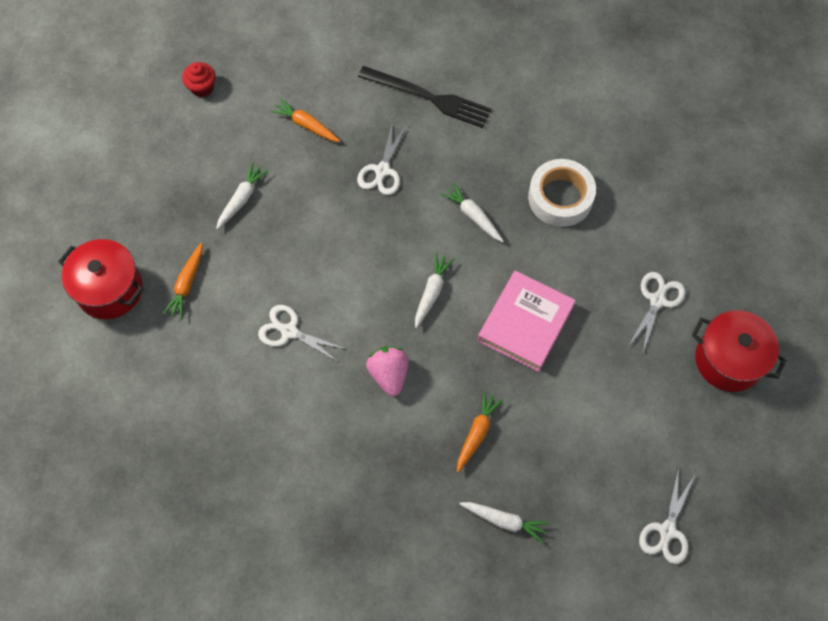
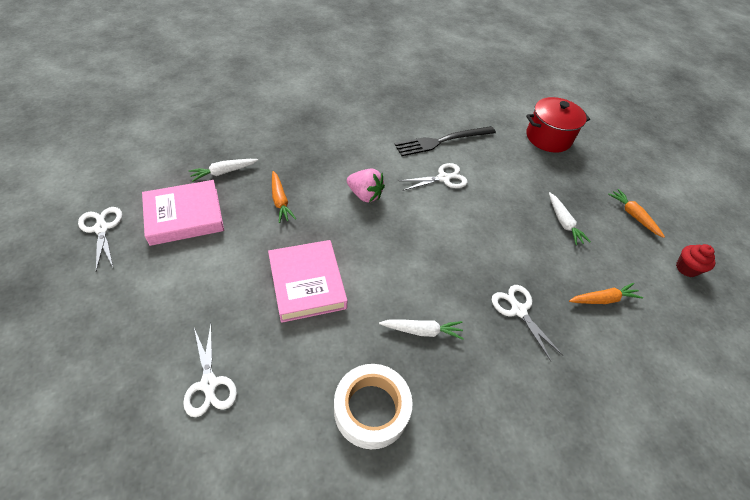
camera: 130 degrees right, 15 degrees down
orange carrot [163,243,203,319] -> orange carrot moved to [608,189,665,238]
black fork [358,66,492,128] -> black fork moved to [395,126,496,156]
white carrot [415,252,454,328] -> none
red pot [692,310,787,392] -> none
none -> pink book [142,180,224,246]

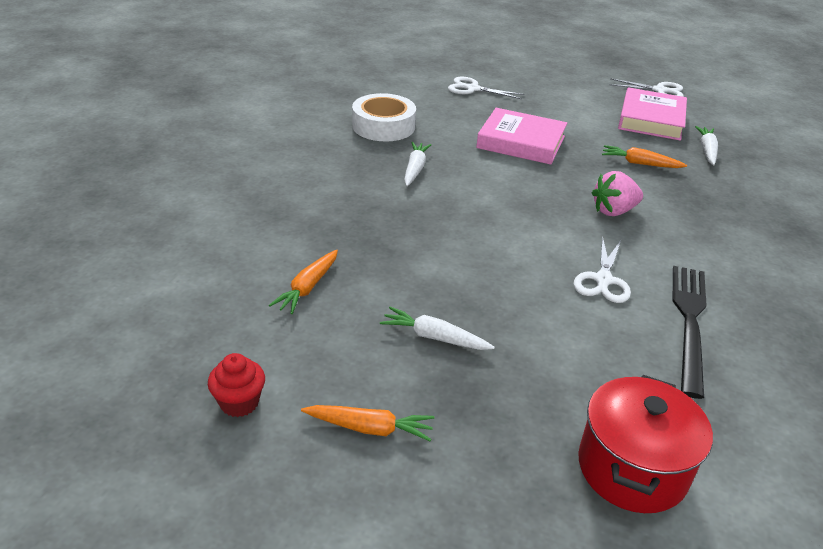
camera: 130 degrees right, 15 degrees down
white carrot [379,320,464,340] -> white carrot turned 150 degrees clockwise [404,142,431,186]
white scissors [492,285,563,362] -> none

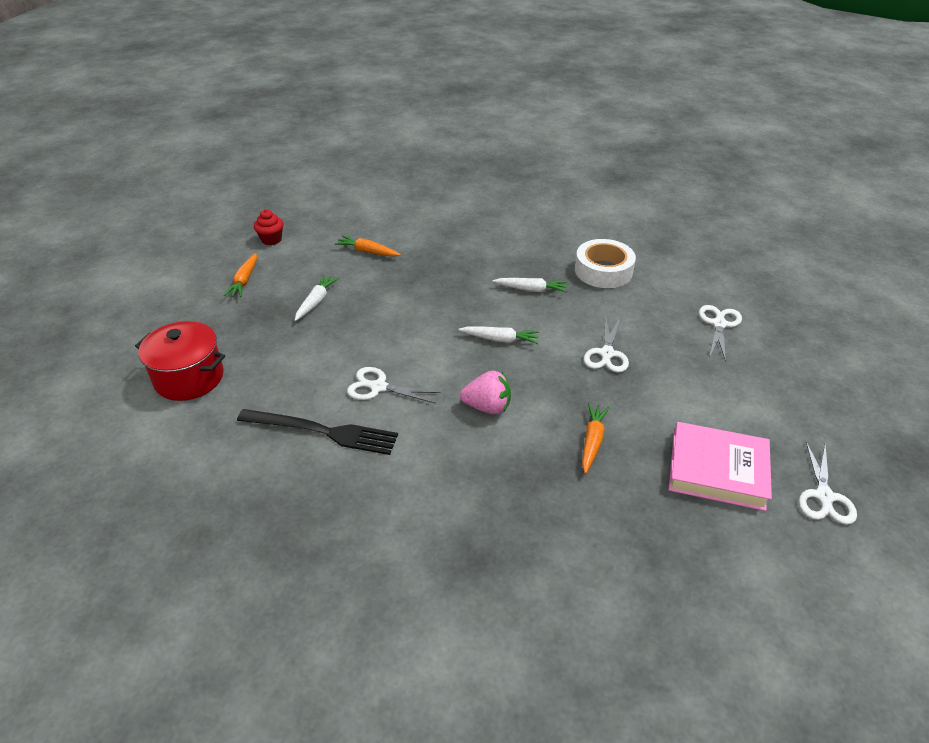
camera: 90 degrees right, 5 degrees up
pink book [476,108,567,165] -> white scissors [584,316,629,373]
pink strawberry [592,171,643,216] -> pink strawberry turned 120 degrees clockwise [460,371,511,414]
white carrot [695,126,718,165] -> white carrot moved to [458,326,539,344]

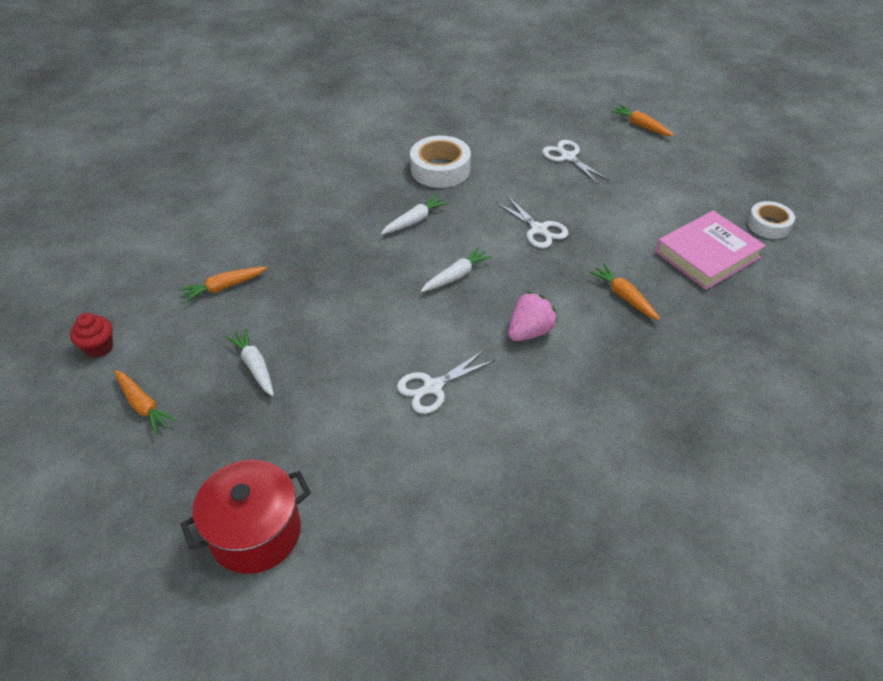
camera: 50 degrees left, 5 degrees up
black fork [237,409,398,455] -> none
white scissors [799,442,857,525] -> white tape [747,201,795,239]
none -> orange carrot [611,105,674,136]

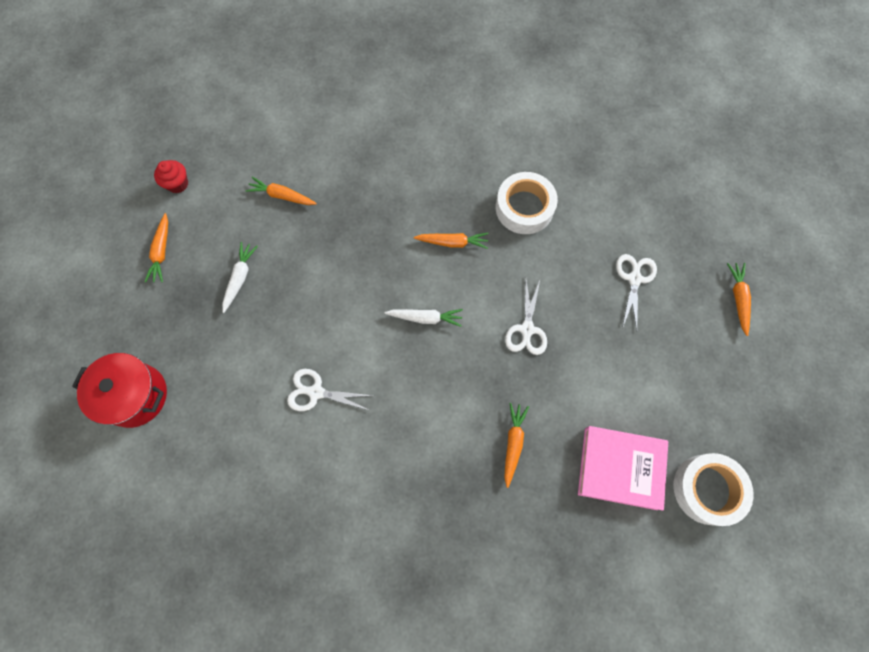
camera: 45 degrees right, 25 degrees up
white carrot [381,194,448,234] -> orange carrot [414,233,489,249]
pink strawberry [508,292,557,341] -> none
white tape [747,201,795,239] -> white tape [674,453,754,526], size x1.56

